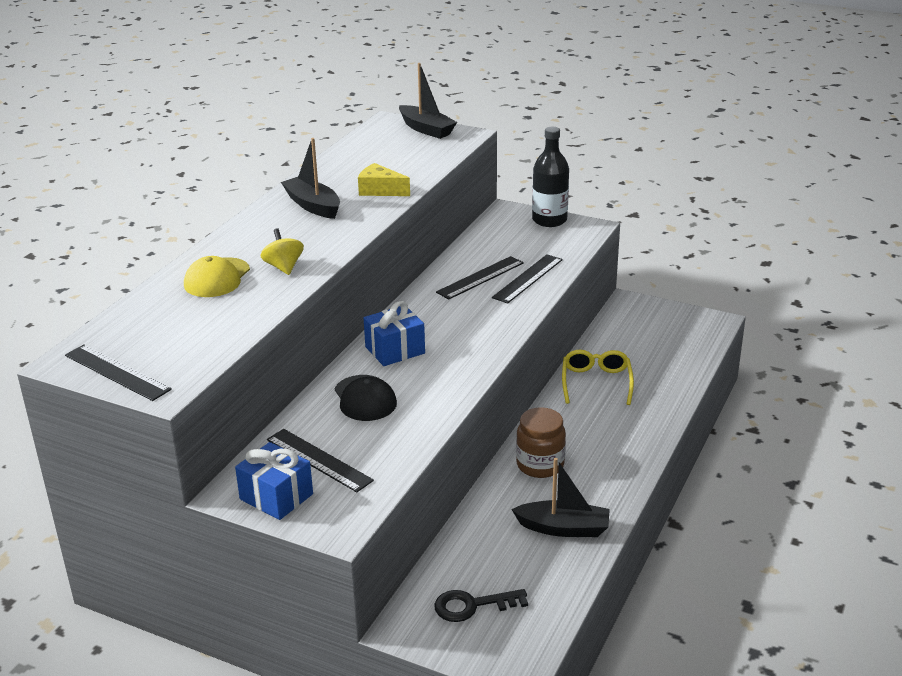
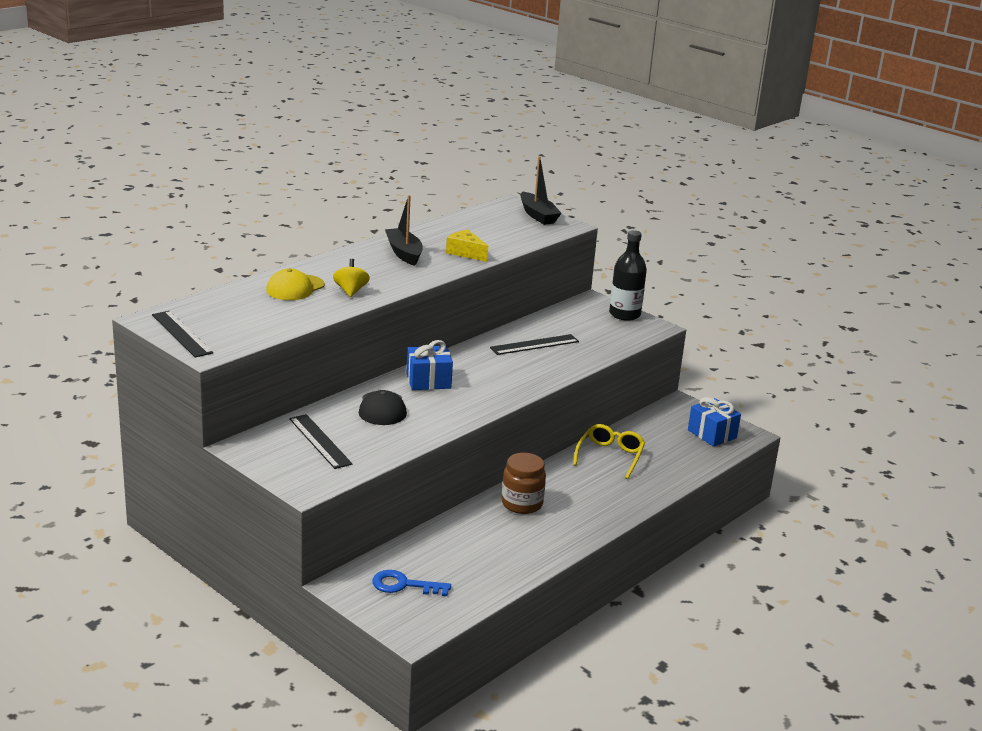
camera: 15 degrees right, 5 degrees down
blue gift [235,442,313,520] -> blue gift moved to [688,397,741,447]
black key [434,589,528,622] -> blue key [372,570,451,596]
black ruler [492,254,563,304] -> none
black boat [511,458,610,537] -> none

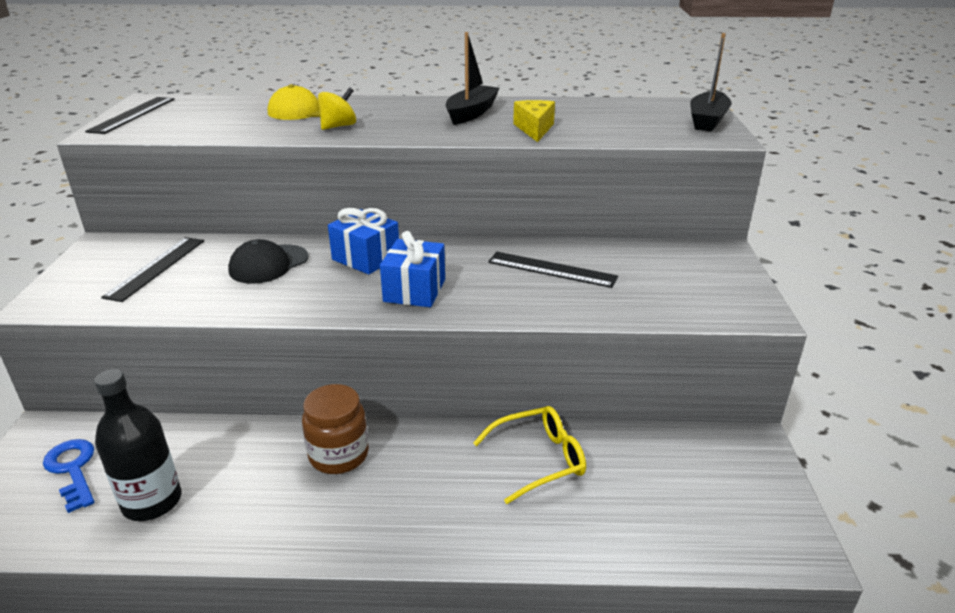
camera: 50 degrees right, 5 degrees up
black bottle [609,230,647,321] -> black bottle moved to [94,369,181,521]
blue gift [688,397,741,447] -> blue gift moved to [380,231,445,307]

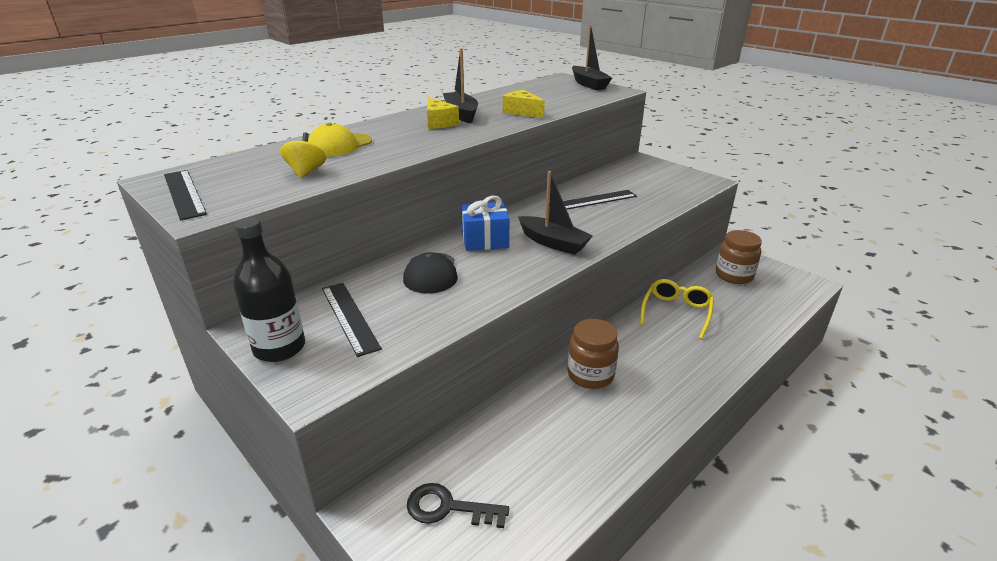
camera: 45 degrees left, 0 degrees up
blue key [43,439,94,513] -> black key [407,483,509,528]
black bottle [94,369,181,521] -> black bottle moved to [233,217,305,362]
yellow spinning top [318,87,356,130] -> yellow spinning top moved to [280,132,326,178]
blue gift [380,231,445,307] -> black boat [518,171,593,255]
none -> yellow cheese [427,97,459,129]
none -> brown jar [716,230,762,284]

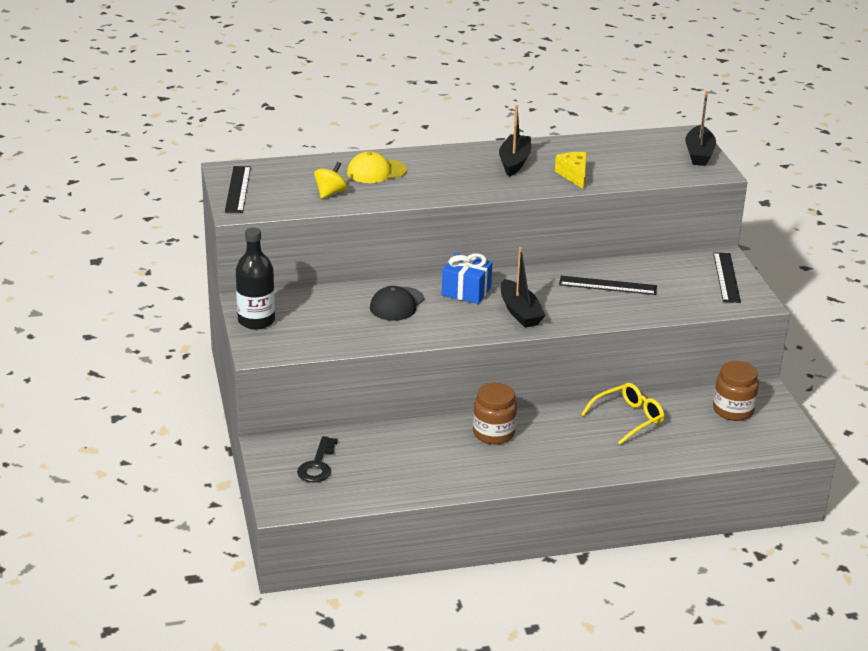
camera: 30 degrees right, 0 degrees up
black ruler [322,283,382,357] -> black ruler moved to [713,252,741,303]
black key [407,483,509,528] -> black key turned 120 degrees counterclockwise [297,436,338,483]
yellow cheese [427,97,459,129] -> none

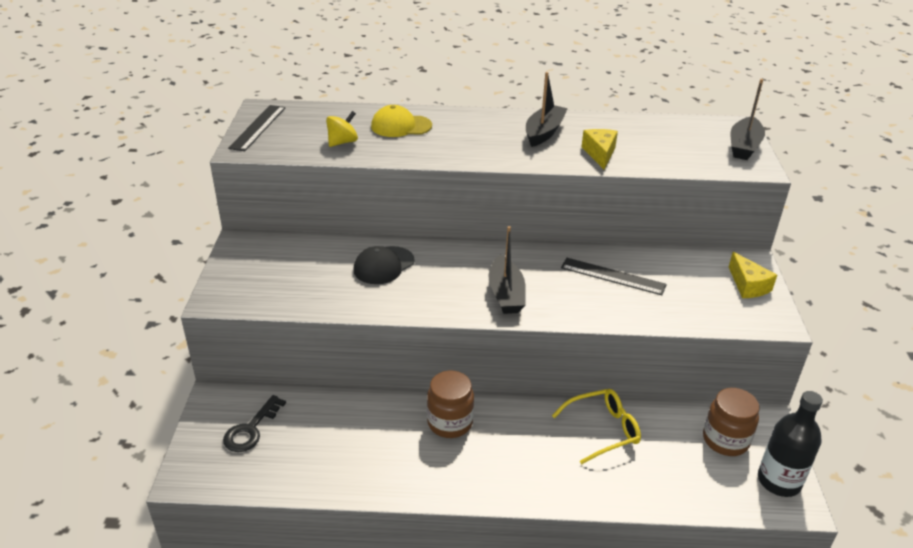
camera: 15 degrees right, 5 degrees up
black bottle [236,228,275,329] -> black bottle moved to [758,391,823,497]
blue gift [442,253,492,304] -> none
black ruler [713,252,741,303] -> yellow cheese [729,252,777,298]

